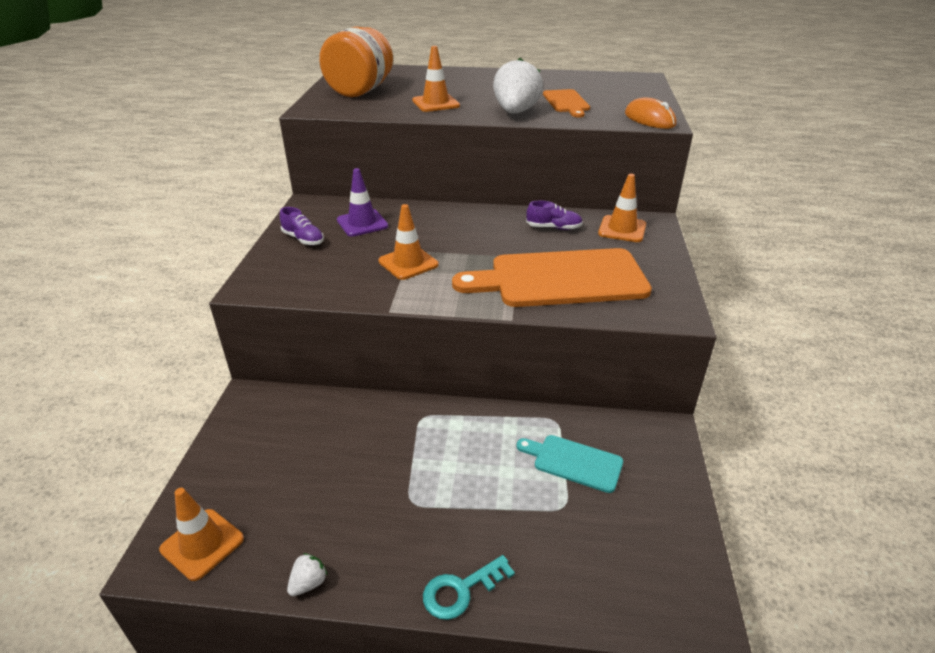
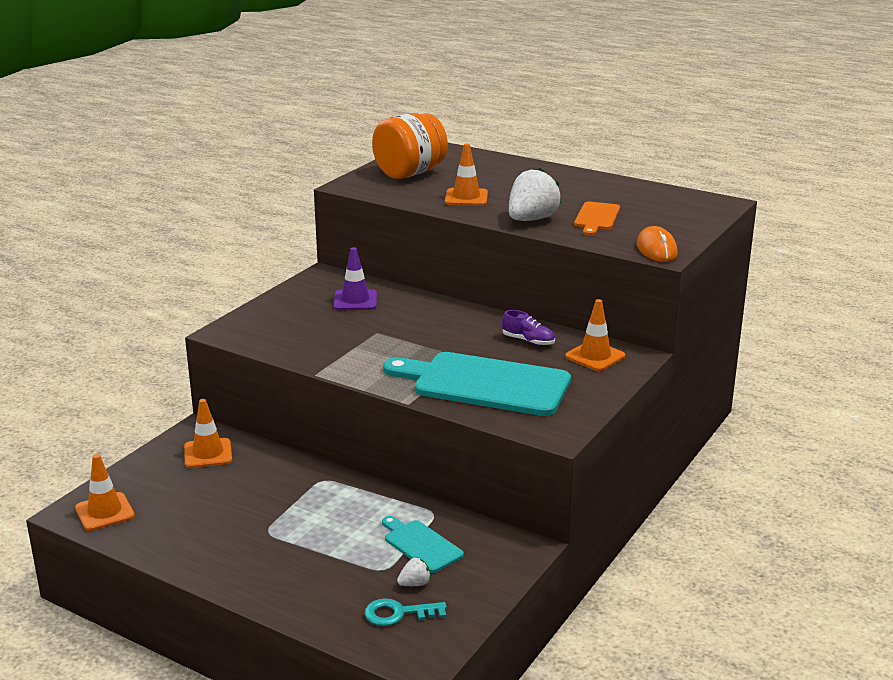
camera: 25 degrees right, 10 degrees down
purple shoe [280,207,324,245] -> none
white strawberry [287,553,327,596] -> white strawberry moved to [397,557,431,586]
orange traffic cone [379,204,439,280] -> orange traffic cone moved to [184,399,232,468]
turquoise key [423,555,515,620] -> turquoise key moved to [365,598,447,626]
orange cutting board [452,248,652,307] -> turquoise cutting board [383,352,571,416]

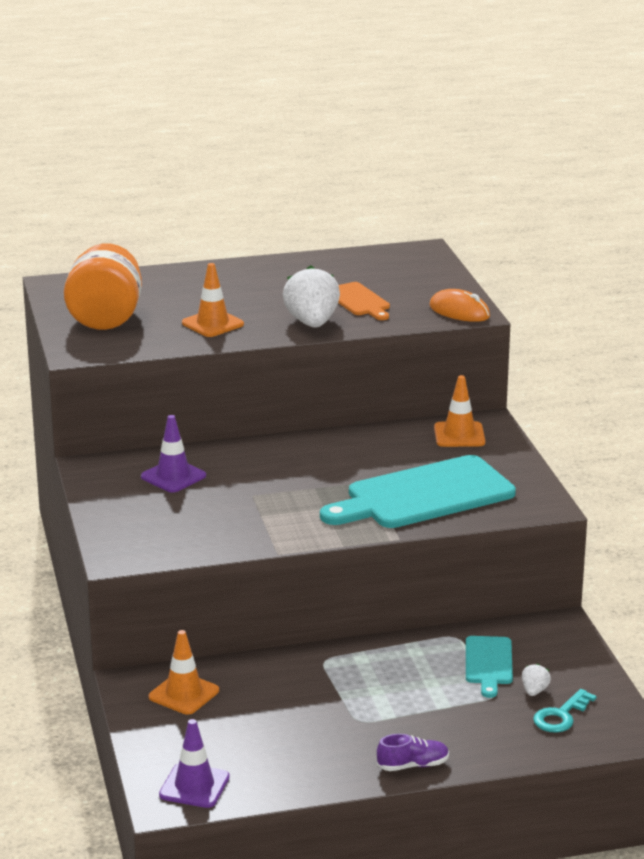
camera: 45 degrees left, 0 degrees up
orange traffic cone [75,454,135,531] -> purple traffic cone [159,719,230,808]
turquoise cutting board [382,516,464,573] -> turquoise cutting board turned 90 degrees counterclockwise [466,636,513,698]
purple shoe [502,310,555,346] -> purple shoe moved to [377,734,449,771]

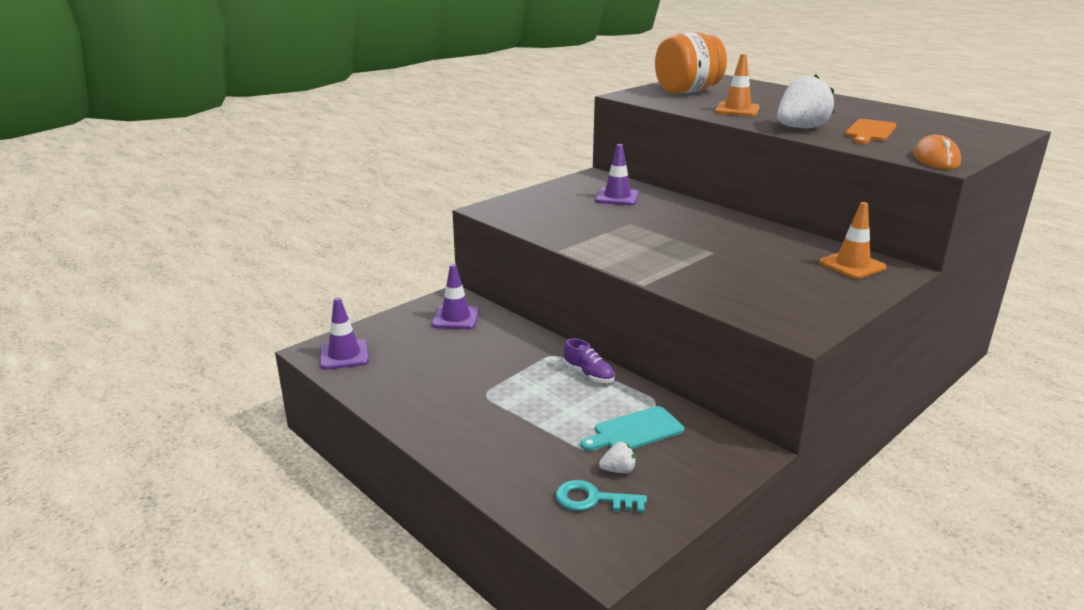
camera: 60 degrees right, 0 degrees up
orange traffic cone [149,630,219,715] -> purple traffic cone [432,264,480,329]
turquoise cutting board [320,455,516,528] -> none
purple shoe [377,734,449,771] -> purple shoe moved to [563,338,615,383]

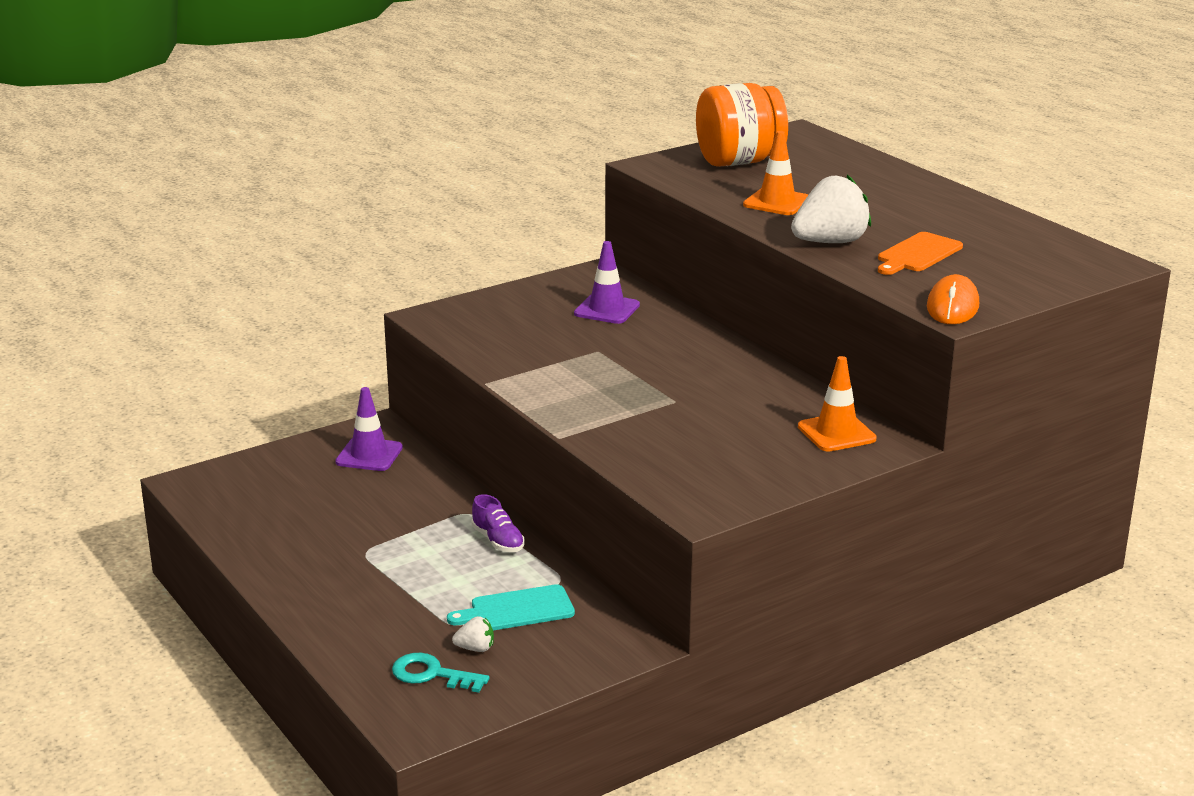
camera: 10 degrees right, 0 degrees up
purple traffic cone [320,297,369,370] -> none

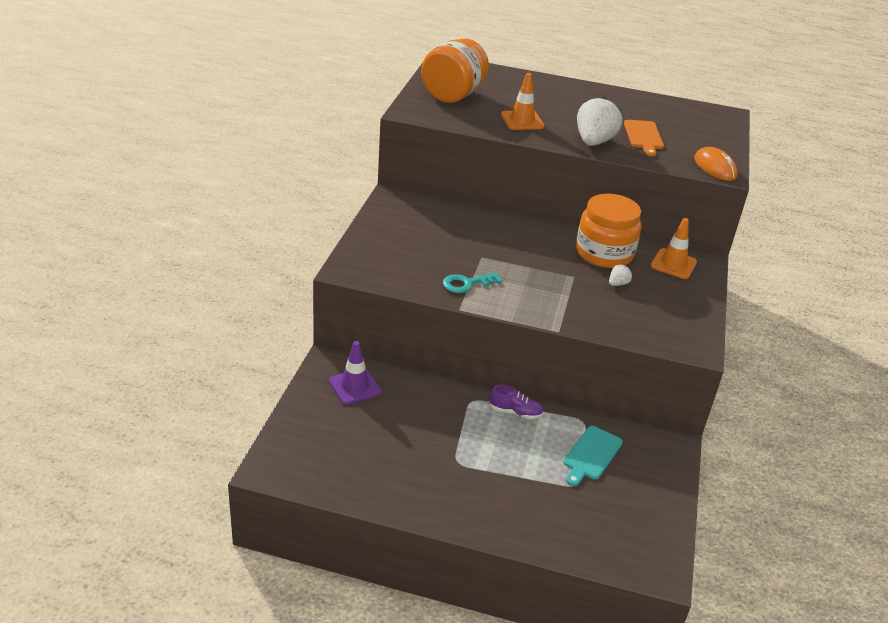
camera: 45 degrees left, 10 degrees up
turquoise key [392,653,489,693] -> turquoise key moved to [443,272,503,293]
white strawberry [452,616,494,652] -> white strawberry moved to [609,264,632,286]
purple traffic cone [574,241,640,324] -> none
none -> orange jar [576,194,642,268]

